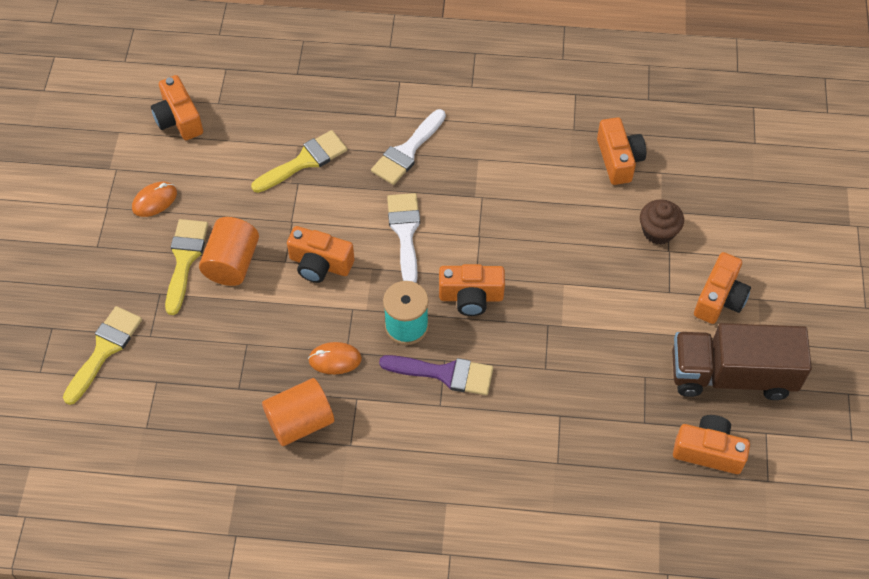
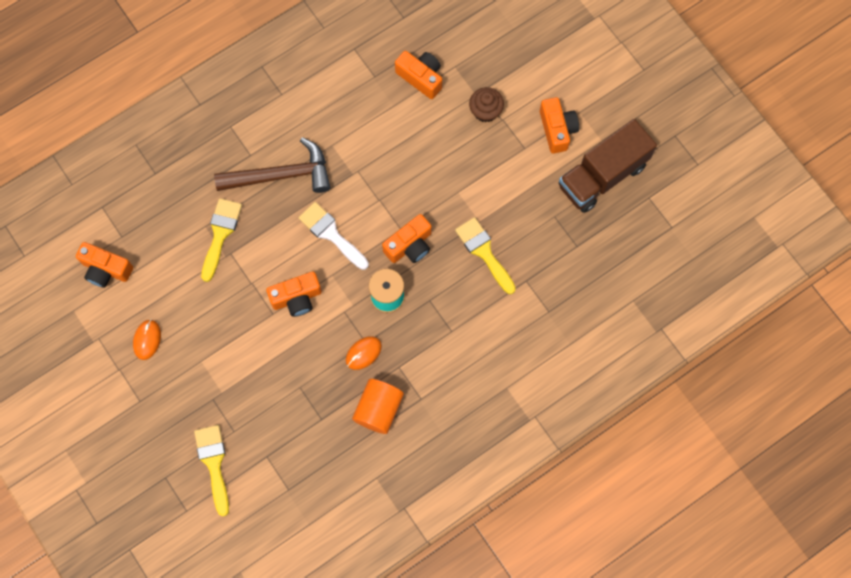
camera: 40 degrees left, 15 degrees up
yellow brush [165,219,208,315] -> yellow brush moved to [455,217,516,294]
orange cylinder [199,217,259,286] -> none
white brush [371,109,446,185] -> brown hammer [214,137,330,193]
purple brush [379,355,493,395] -> none
orange camera [673,415,750,474] -> none

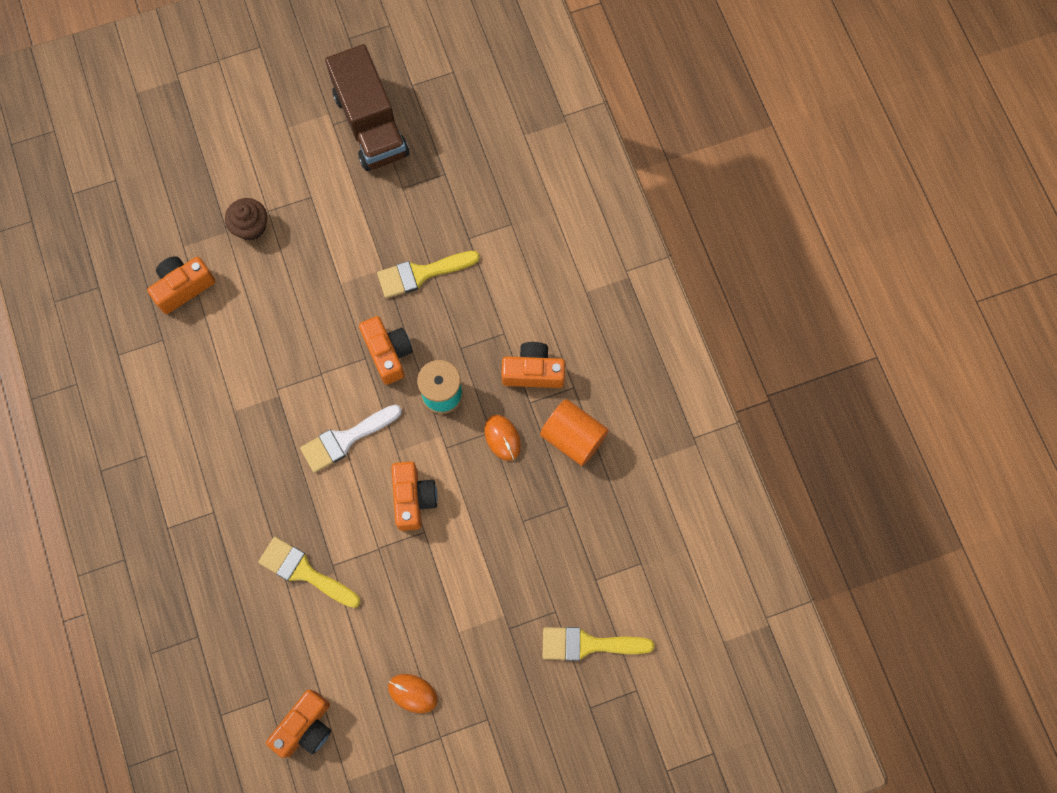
camera: 75 degrees left, 0 degrees up
brown hammer [214,137,330,193] -> none
orange camera [540,97,579,154] -> orange camera moved to [501,342,565,388]

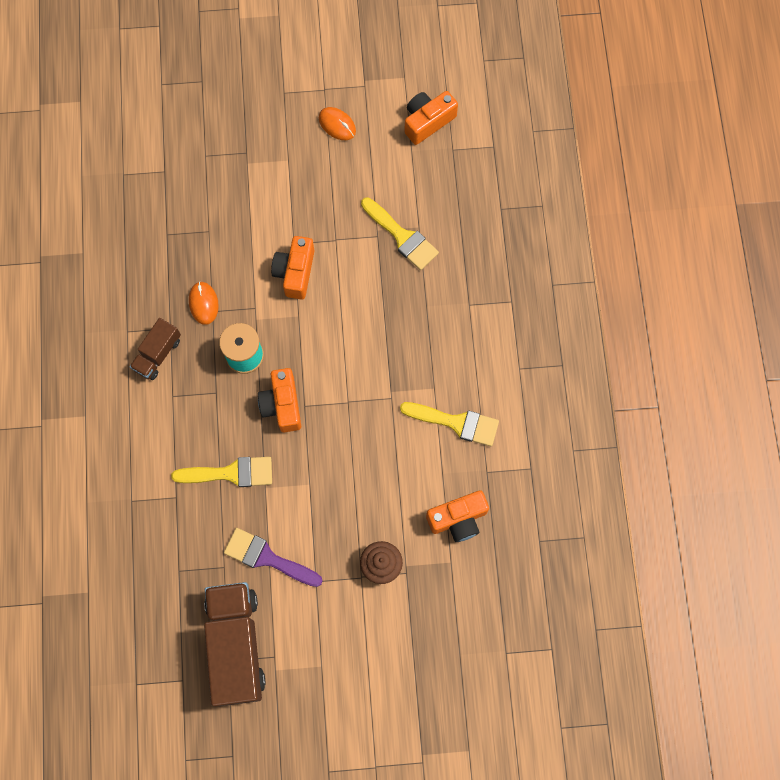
camera: 165 degrees left, 0 degrees up
white brush [300,404,402,473] -> none
orange camera [501,342,565,388] -> brown truck [130,318,181,380]
orange cylinder [540,399,609,466] -> none
yellow brush [543,627,654,661] -> yellow brush moved to [400,402,499,446]
none -> purple brush [224,528,323,587]

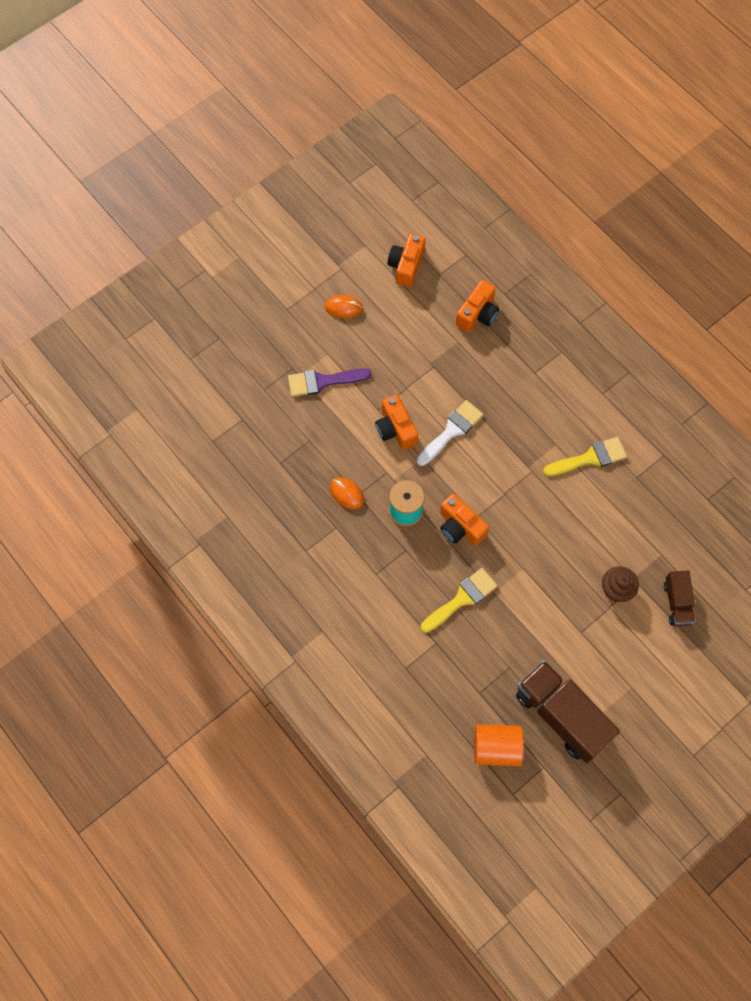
camera: 35 degrees left, 5 degrees down
brown truck [130,318,181,380] -> brown truck moved to [664,571,695,626]
purple brush [224,528,323,587] -> purple brush moved to [288,369,371,397]
yellow brush [361,197,439,270] -> none
orange camera [426,490,489,542] -> orange camera moved to [456,280,499,332]
none -> white brush [417,400,483,466]
none -> orange cylinder [474,724,524,766]

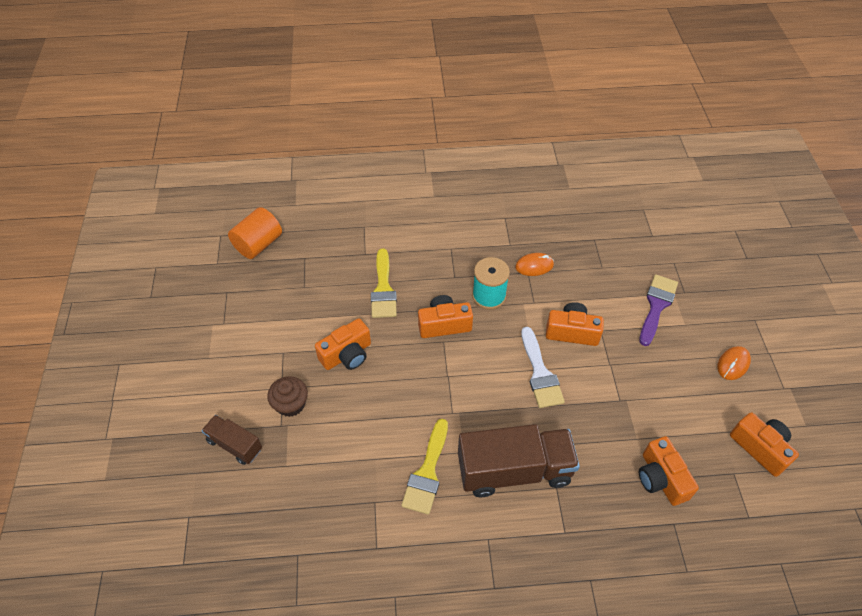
camera: 125 degrees right, 15 degrees down
brown truck [516,660,620,763] -> brown truck moved to [458,424,580,497]
none -> orange camera [315,318,371,370]

